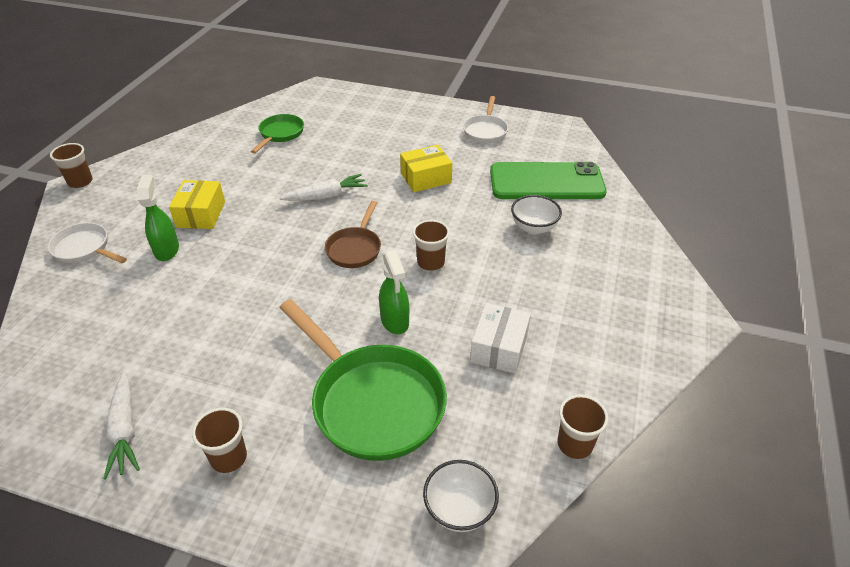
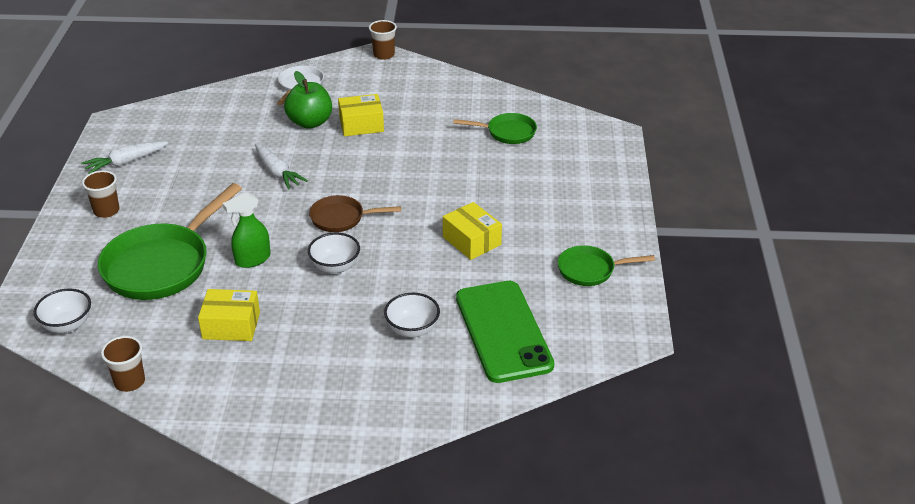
camera: 75 degrees right, 5 degrees down
green spray bottle [137,175,179,261] -> green apple [284,71,332,129]
white carrot [279,174,368,201] -> white carrot moved to [255,143,308,189]
brown cup [413,220,450,271] -> white bowl [308,232,360,274]
white pan [463,96,508,143] -> green pan [558,245,655,286]
white box [470,303,531,374] -> yellow box [198,289,260,341]

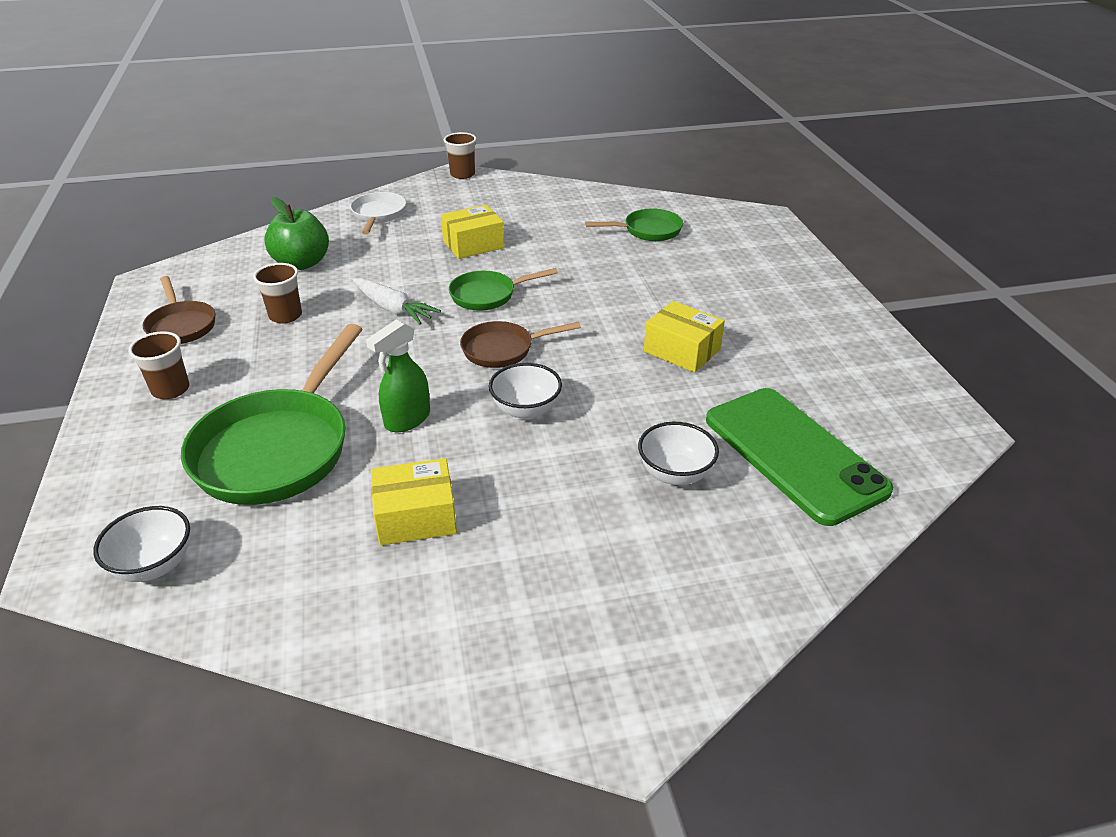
camera: 15 degrees left, 0 degrees up
white carrot [81,141,168,174] -> brown pan [142,276,216,344]
brown cup [101,336,145,392] -> brown cup moved to [253,263,302,323]
green apple [284,71,332,129] -> green apple moved to [264,197,329,270]
green pan [558,245,655,286] -> green pan moved to [449,268,558,311]

